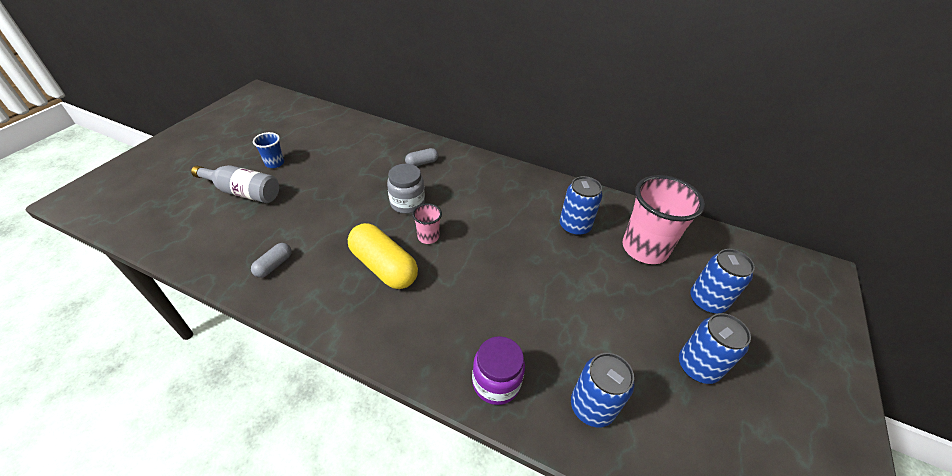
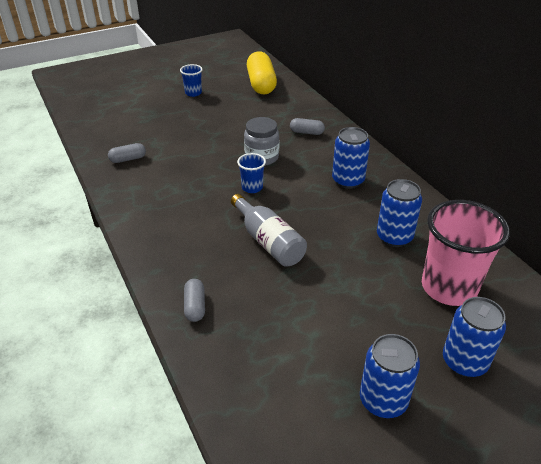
camera: 40 degrees right, 5 degrees down
grey bottle [191,165,279,203] -> grey bottle moved to [231,194,307,267]
yellow capsule [348,223,418,289] -> yellow capsule moved to [247,51,277,94]
pink cup [412,203,442,244] -> blue cup [237,153,266,193]
purple jar [472,336,525,405] -> grey capsule [184,279,205,322]
blue can [571,353,634,427] -> blue can moved to [332,127,370,189]

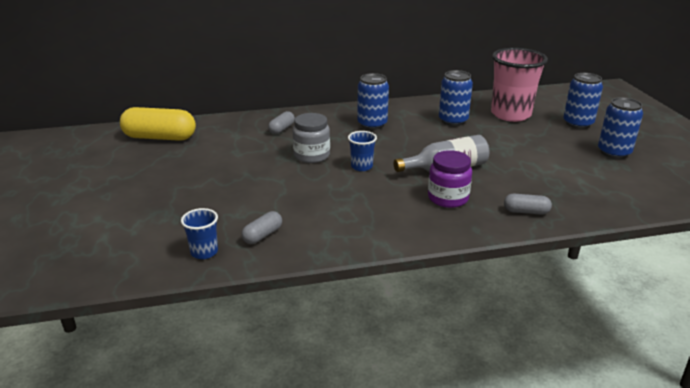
camera: 75 degrees left, 10 degrees down
grey capsule [108,143,146,163] -> grey capsule turned 45 degrees clockwise [241,211,282,244]
blue cup [180,64,203,97] -> blue cup moved to [181,208,218,259]
none -> purple jar [428,150,472,208]

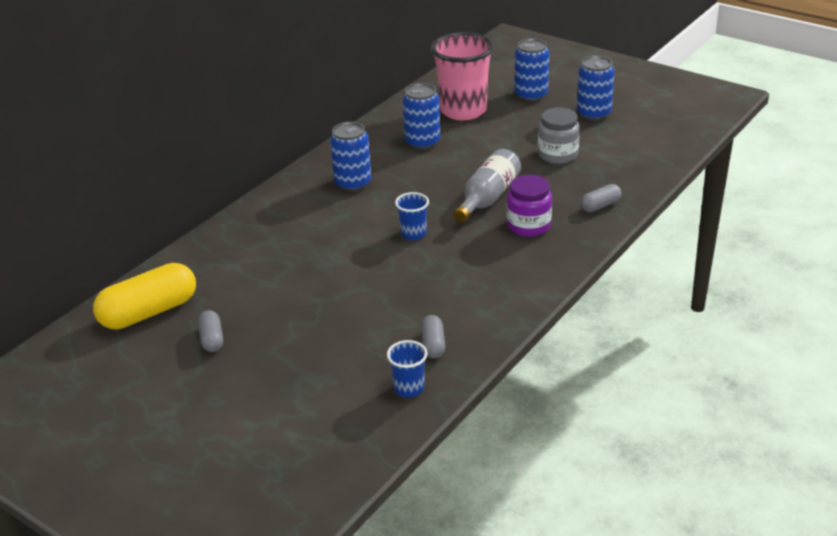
camera: 40 degrees left, 5 degrees up
grey capsule [268,111,295,134] -> grey capsule moved to [198,310,223,352]
grey jar [293,113,330,163] -> grey jar moved to [538,107,580,164]

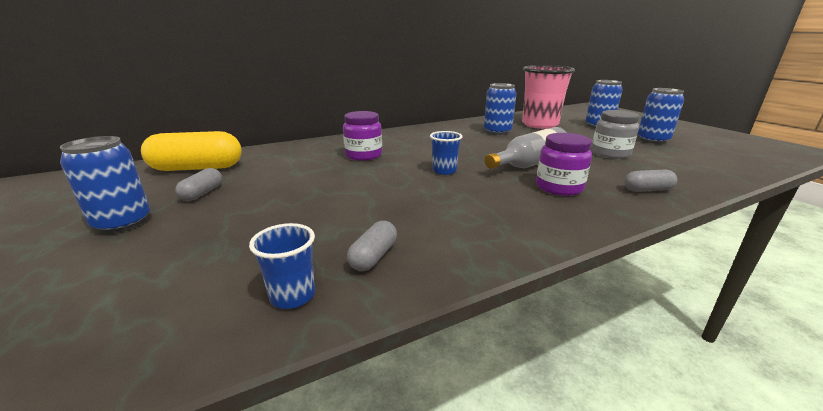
camera: 25 degrees right, 10 degrees down
blue can [330,122,372,192] -> blue can moved to [60,136,150,234]
none -> purple jar [343,111,382,161]

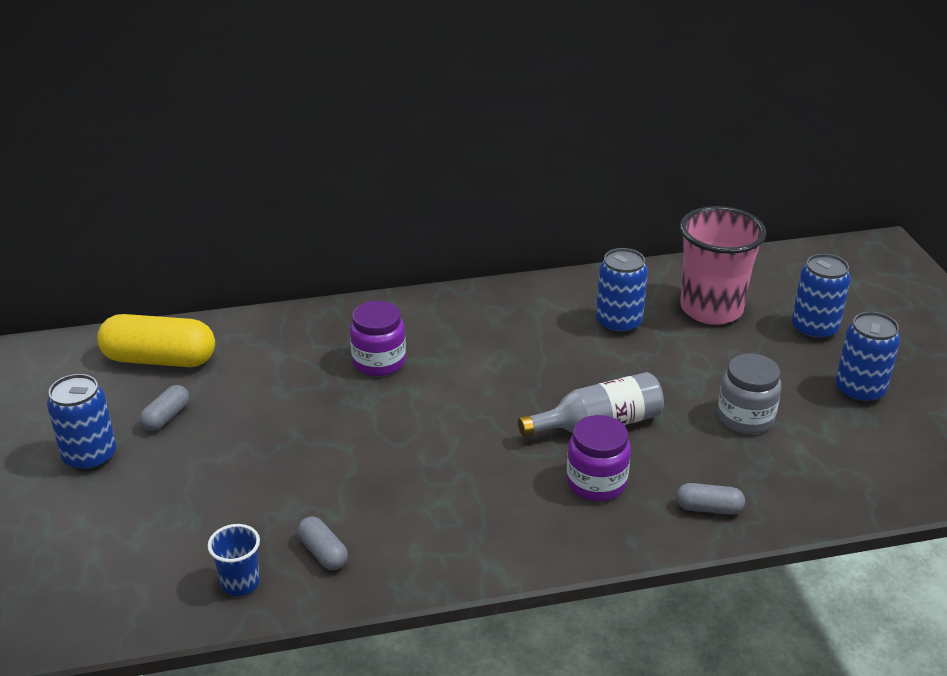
camera: 15 degrees right, 10 degrees up
grey capsule [347,221,397,271] -> grey capsule turned 75 degrees counterclockwise [297,516,348,570]
blue cup [430,131,462,175] -> none

